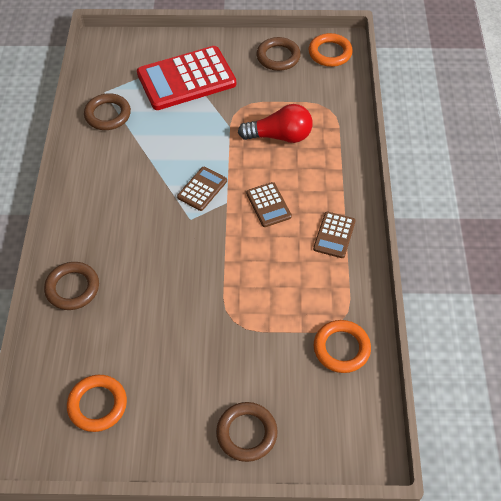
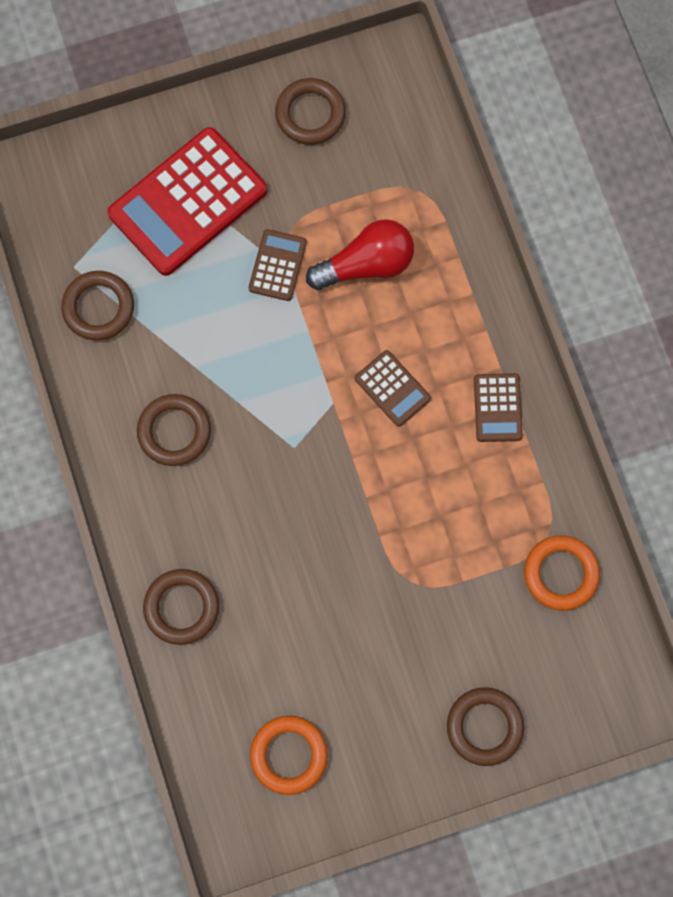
camera: 20 degrees left, 20 degrees up
brown calculator [177,167,227,211] -> brown calculator moved to [249,229,307,301]
orange ring [309,33,353,67] -> none
none -> brown ring [137,394,211,466]

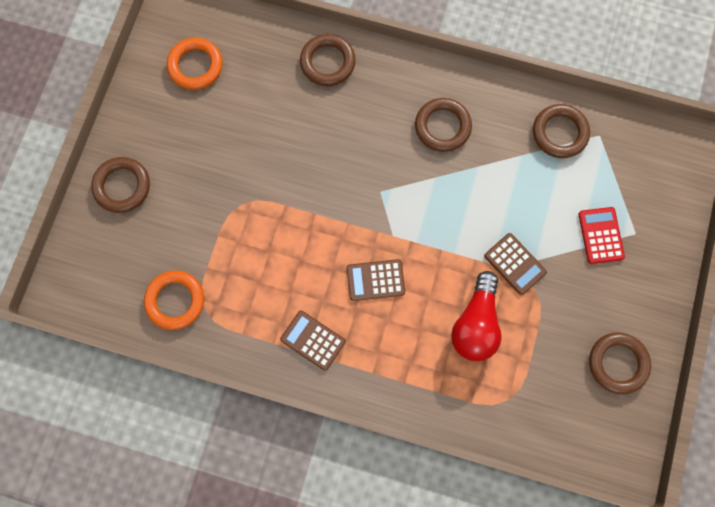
camera: 125 degrees right, 0 degrees up
red calculator [108,127,267,276] -> red calculator [579,207,625,264], size x0.48

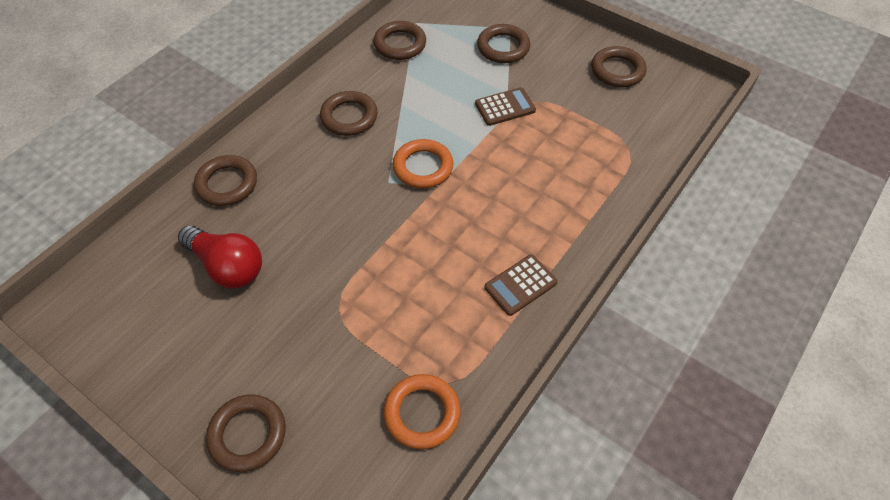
camera: 70 degrees left, 20 degrees down
orange ring [167,38,223,90] -> orange ring moved to [393,139,454,189]
brown calculator [347,259,405,301] -> none
red light bulb [451,271,502,361] -> red light bulb moved to [178,225,262,289]
red calculator [579,207,625,264] -> brown ring [477,24,530,63]

